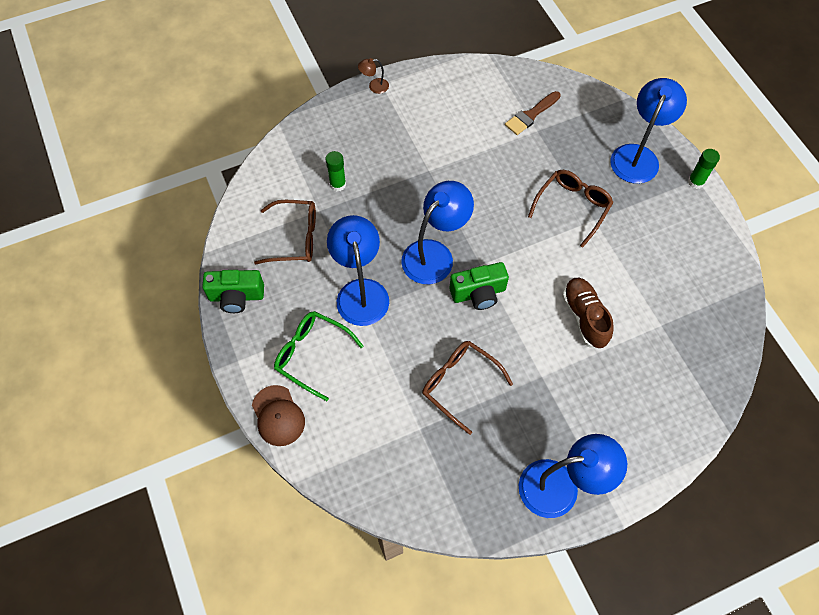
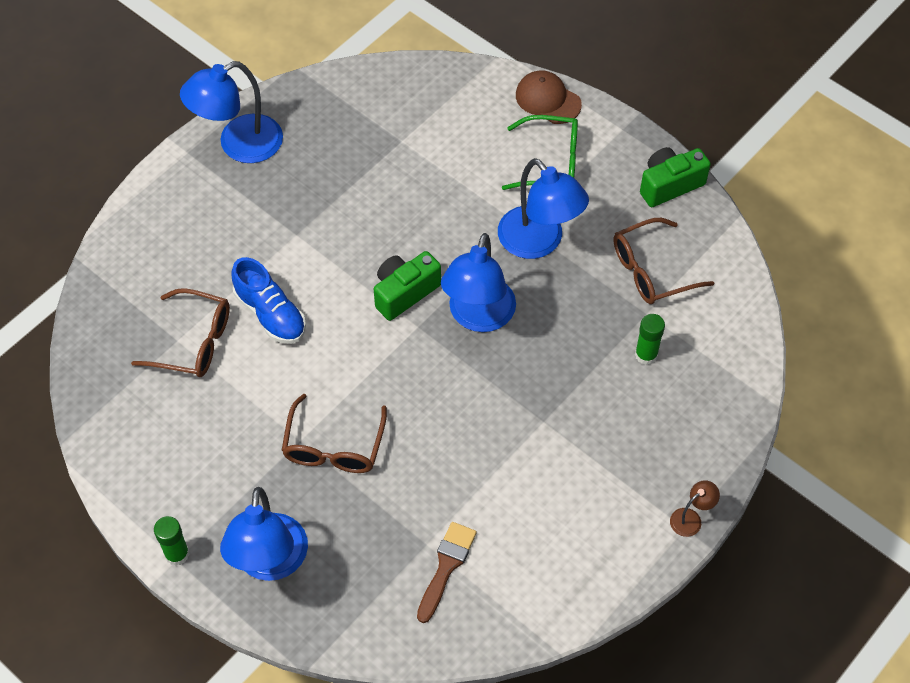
camera: 155 degrees right, 5 degrees down
brown glasses [422,341,513,435] -> brown glasses moved to [131,288,230,377]
brown shoe [562,278,614,349] -> blue shoe [231,257,306,344]

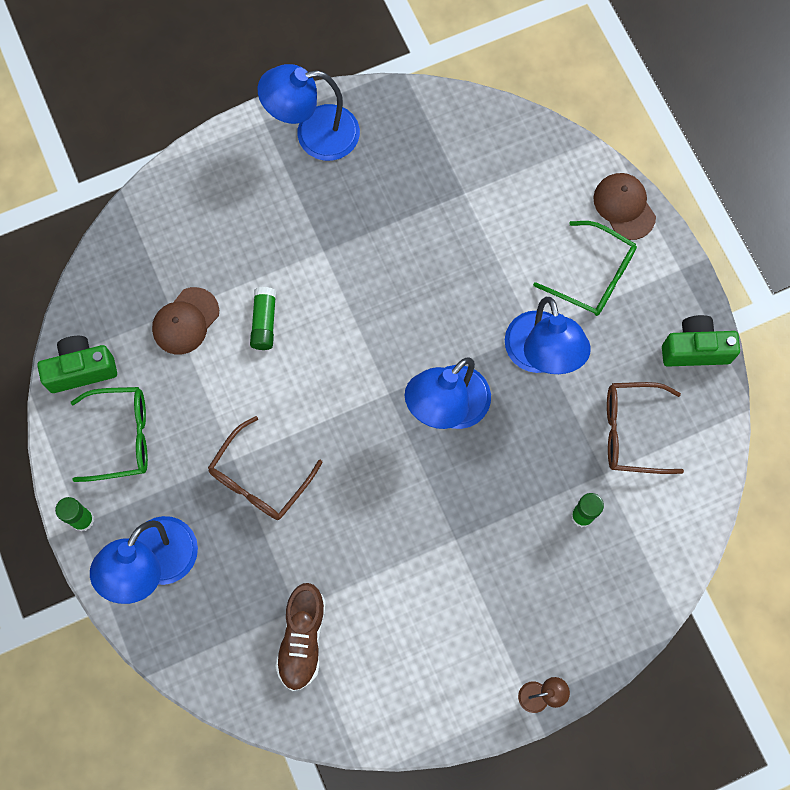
camera: 25 degrees right, 15 degrees up
brown glasses [131,288,230,377] -> brown cap [152,287,219,354]
blue shoe [231,257,306,344] -> green glue stick [250,287,276,350]
green camera [374,251,441,321] -> green camera moved to [37,336,117,393]
brown brush [417,522,477,623] -> brown shoe [276,583,326,691]
none -> green glasses [71,387,148,482]

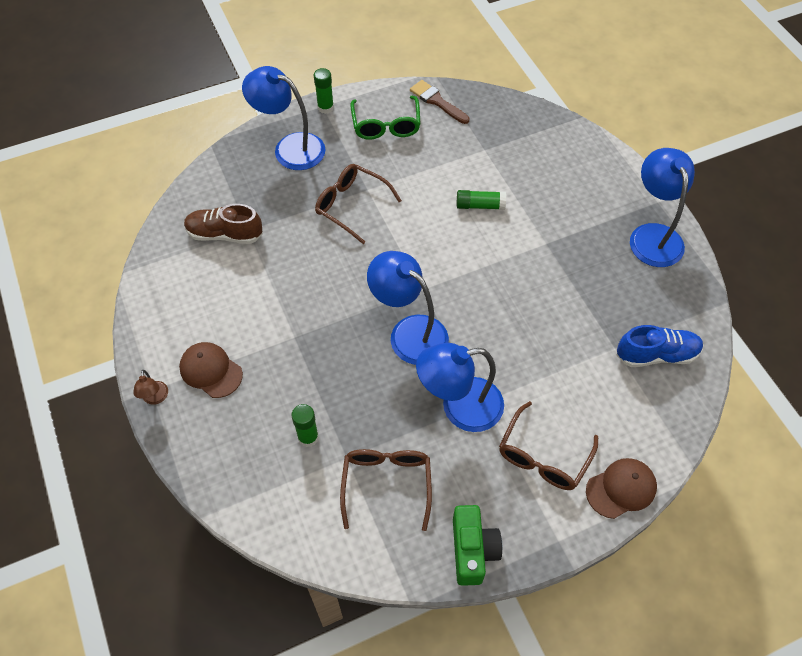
camera: 90 degrees right, 15 degrees down
green camera [37,336,117,393] -> brown brush [410,80,469,124]
brown cap [152,287,219,354] -> brown cap moved to [179,342,243,398]
green glasses [533,221,637,316] -> brown glasses [499,401,598,490]
none -> blue shoe [617,325,703,367]

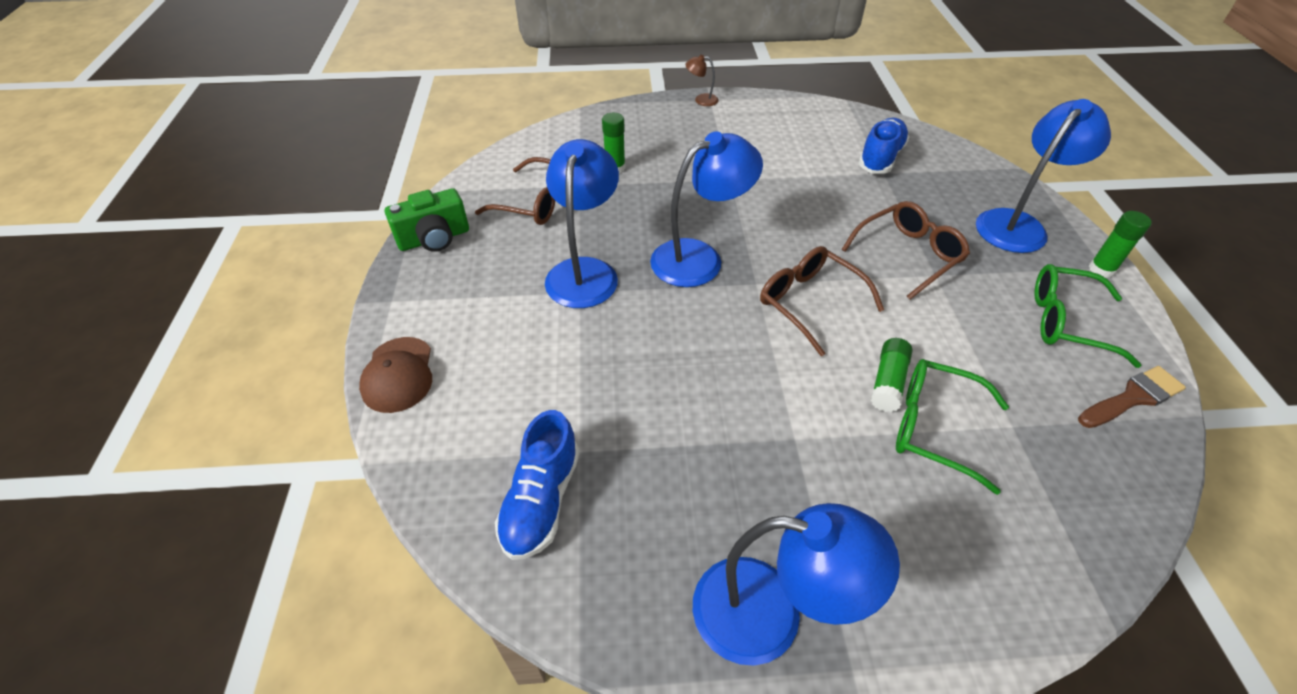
camera: 110 degrees right, 10 degrees down
brown cap [179,342,243,398] -> none
brown shoe [184,204,263,244] -> blue shoe [859,118,909,174]
green camera [453,505,502,586] -> green camera turned 45 degrees counterclockwise [385,188,469,252]
brown glasses [499,401,598,490] -> brown glasses moved to [760,246,884,357]
none -> green glasses [896,359,1009,495]

